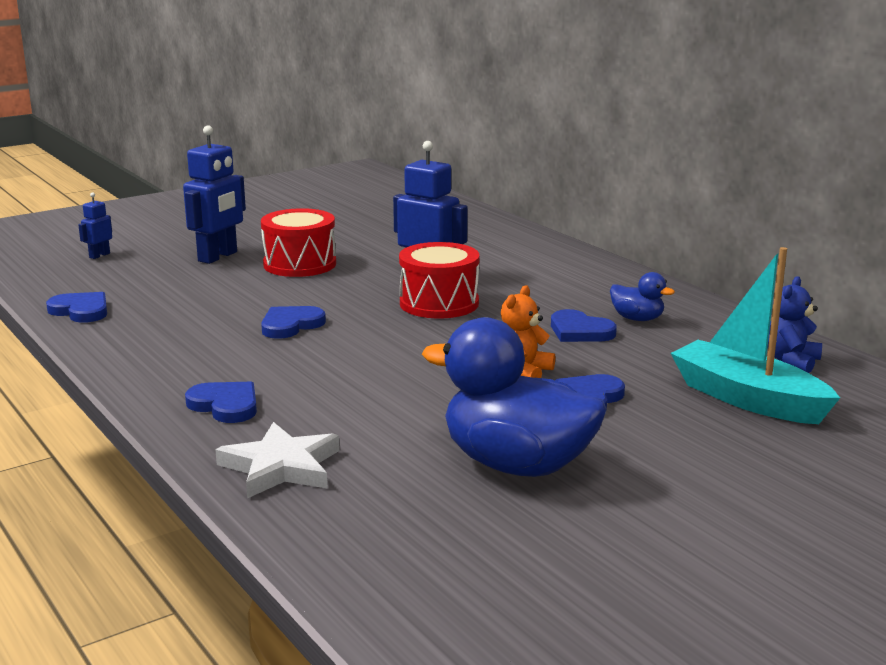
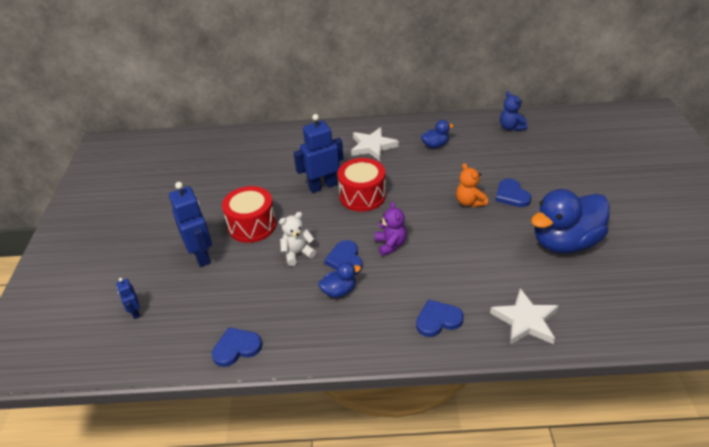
camera: 55 degrees left, 20 degrees up
blue heart [551,309,617,342] -> none
turquoise boat [671,247,840,424] -> none
none -> white teddy bear [279,212,317,266]
none -> blue duck [318,262,361,298]
none -> white star [351,127,399,161]
none -> purple teddy bear [375,202,407,256]

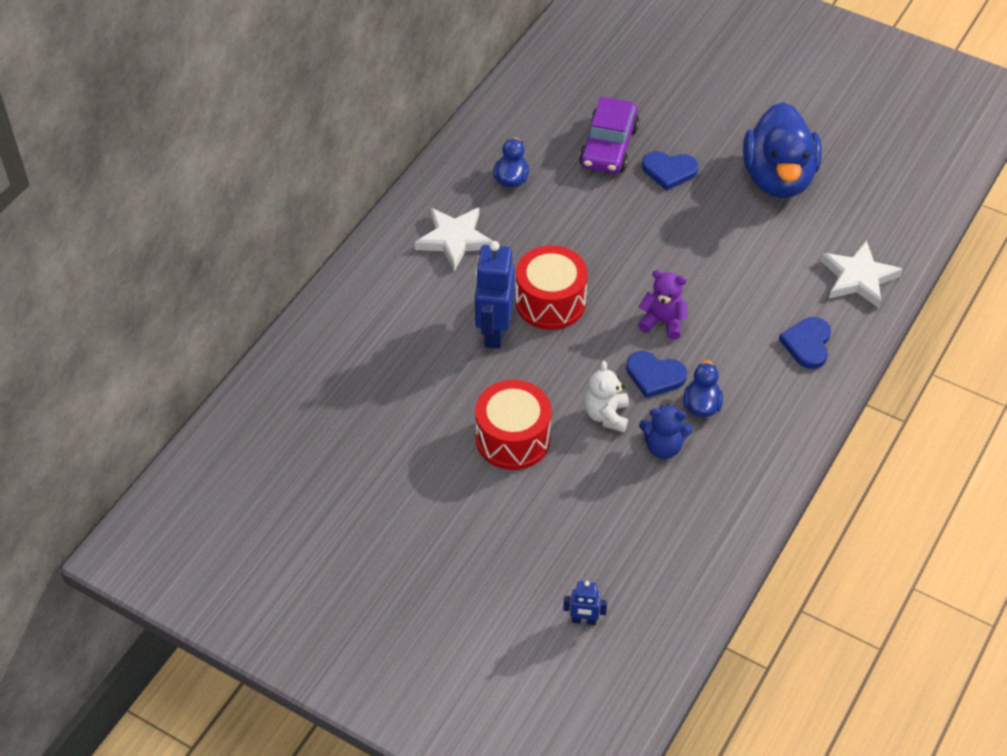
camera: 60 degrees left, 10 degrees up
blue robot [169,182,212,267] -> none
blue heart [212,327,262,367] -> none
orange teddy bear [456,163,488,207] -> none
blue teddy bear [500,91,528,131] -> blue teddy bear moved to [639,404,693,459]
none -> purple car [579,97,639,174]

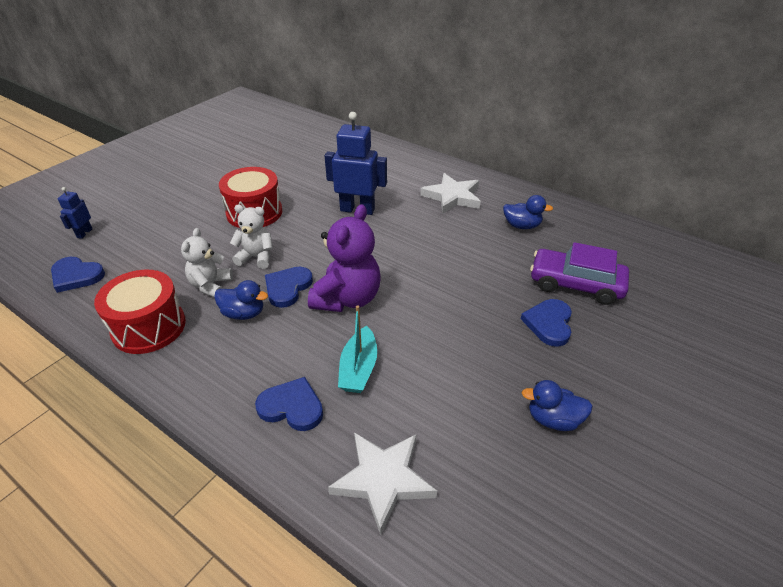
camera: 95 degrees right, 10 degrees down
red drum [516,246,588,330] -> red drum moved to [94,270,186,354]
purple teddy bear [638,270,688,339] -> purple teddy bear [308,204,381,312], size x1.62
blue teddy bear [639,404,693,459] -> white teddy bear [181,228,233,297]
blue duck [743,102,822,198] -> blue duck [522,380,593,431], size x0.46
none -> blue heart [51,257,105,293]
none -> turquoise boat [338,305,377,393]

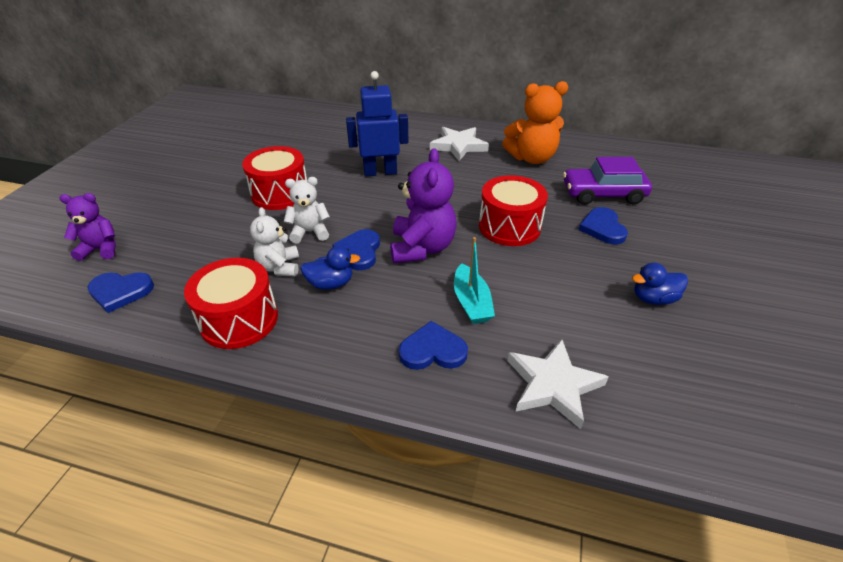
camera: 20 degrees left, 0 degrees up
blue robot [58,187,93,239] -> purple teddy bear [59,193,116,261]
blue duck [503,195,553,229] -> orange teddy bear [502,81,568,164]
none -> red drum [479,175,548,246]

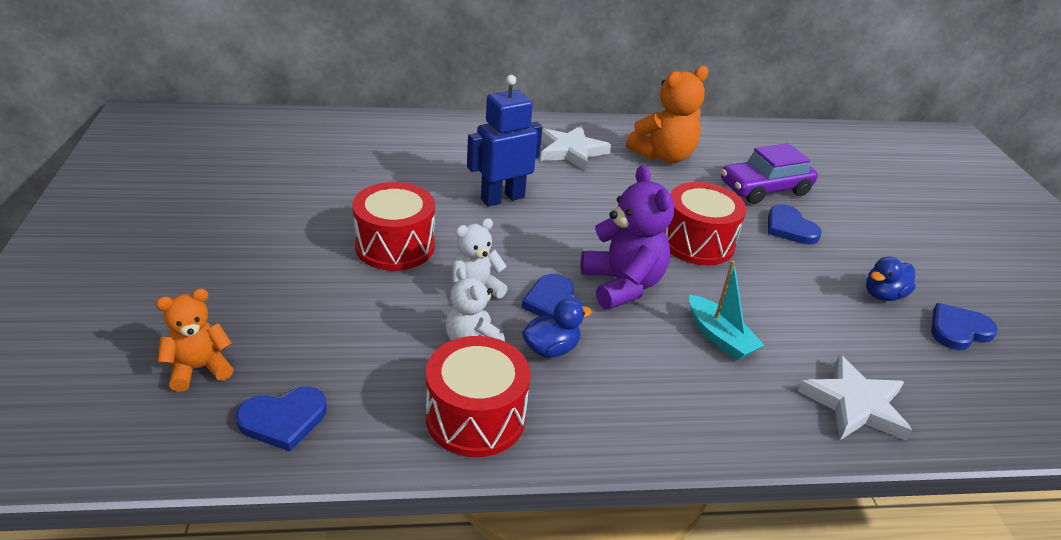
camera: 25 degrees left, 5 degrees down
purple teddy bear [59,193,116,261] -> orange teddy bear [156,289,233,392]
blue heart [399,321,468,370] -> blue heart moved to [931,303,998,350]

